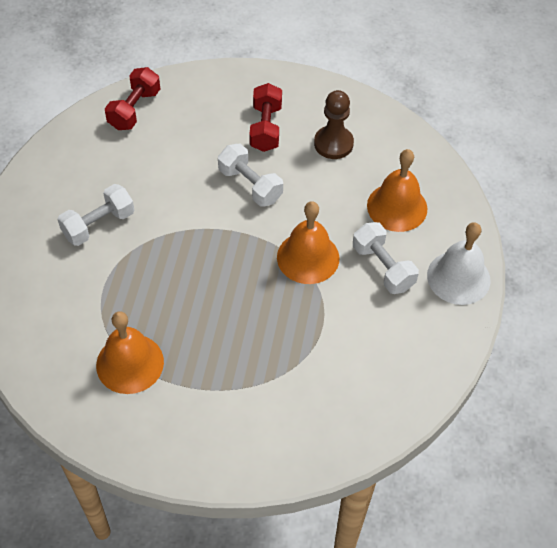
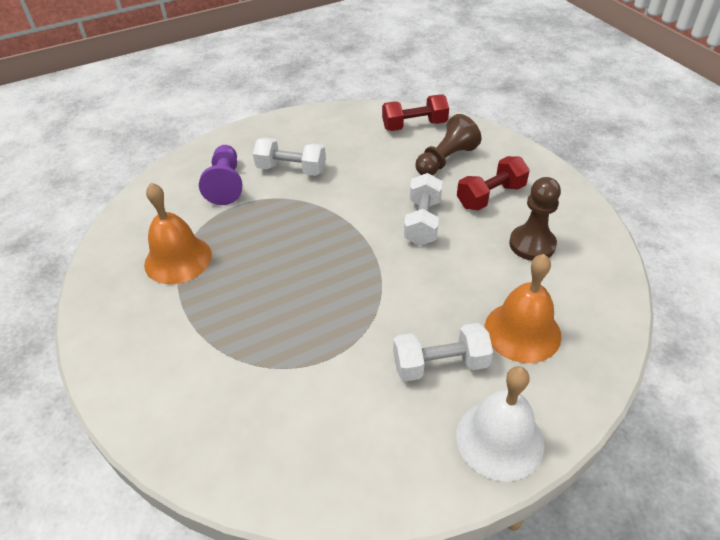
camera: 55 degrees right, 10 degrees down
orange bell [277,201,339,284] -> none
white dumbbell [353,222,419,294] -> white dumbbell turned 60 degrees clockwise [393,323,493,382]
none -> purple pawn [199,145,242,205]
none -> brown pawn [415,114,481,175]

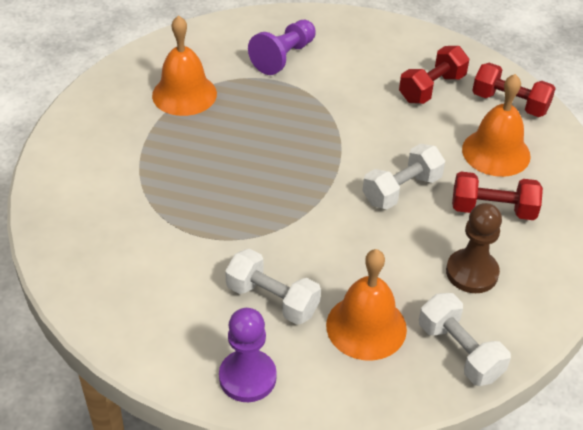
camera: 40 degrees right, 0 degrees up
white dumbbell [253,138,326,176] -> white dumbbell moved to [419,293,511,386]
brown pawn [415,114,481,175] -> orange bell [462,74,531,177]
white bell [456,366,544,482] -> purple pawn [219,308,277,402]
none -> red dumbbell [399,46,469,104]

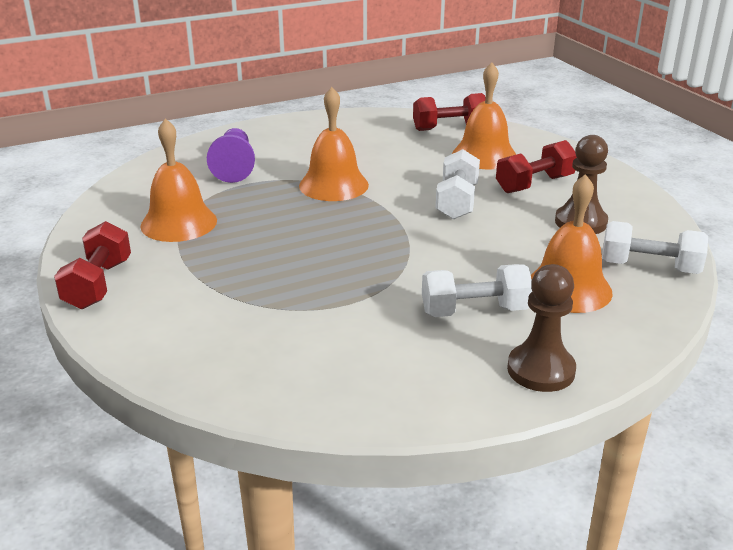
camera: 40 degrees left, 15 degrees down
purple pawn [219,308,277,402] -> brown pawn [507,264,576,392]
red dumbbell [399,46,469,104] -> red dumbbell moved to [54,221,131,309]
none -> orange bell [299,87,369,201]

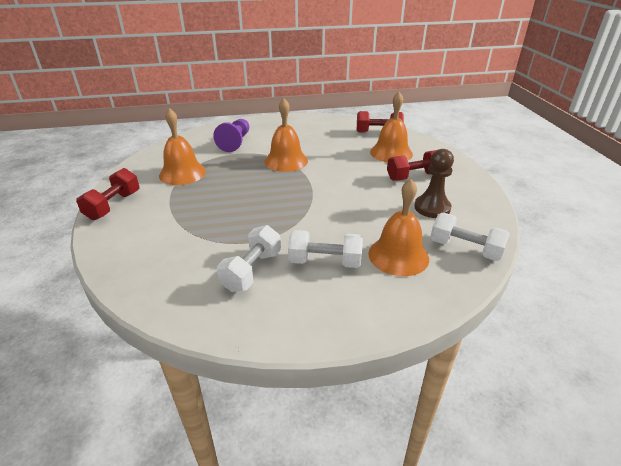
camera: 15 degrees right, 5 degrees up
white dumbbell [435,149,480,220] -> white dumbbell moved to [217,225,281,292]
brown pawn [507,264,576,392] -> none

